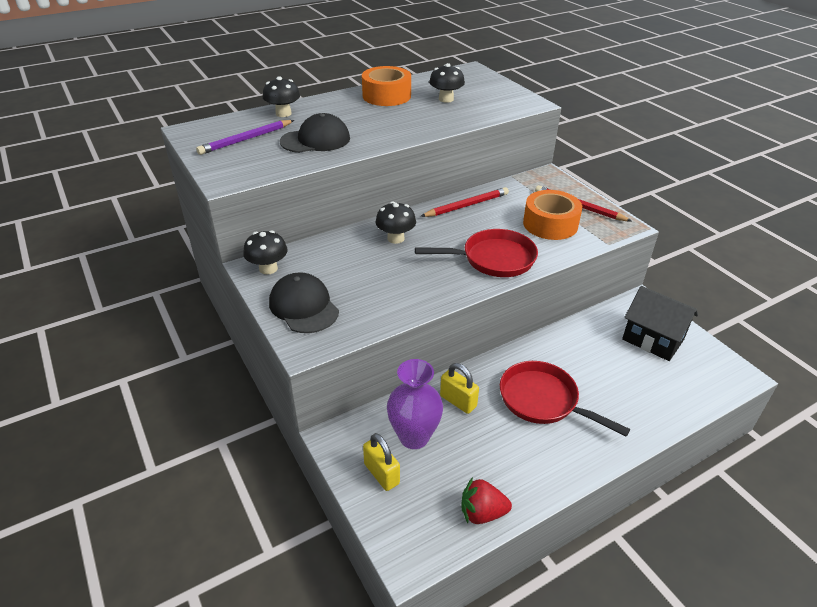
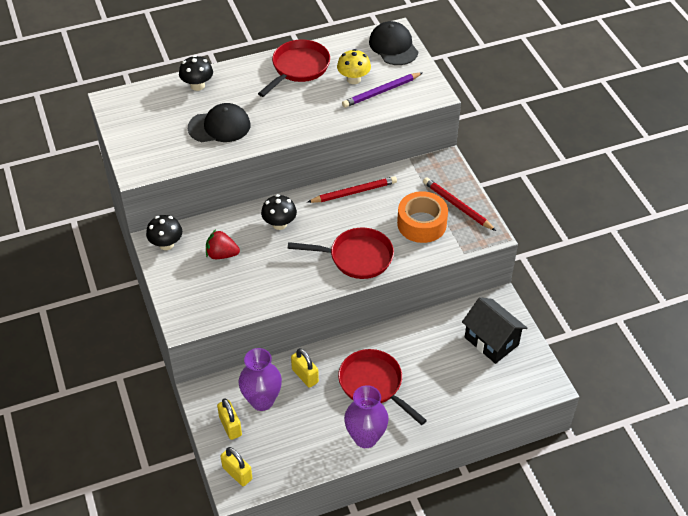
camera: 10 degrees right, 10 degrees up
purple pencil [196,120,294,155] -> purple pencil moved to [342,72,423,108]
black cap [269,272,339,333] -> black cap moved to [369,21,418,65]
orange tape [362,66,411,106] -> red pan [258,40,330,97]
black mushroom [429,63,465,103] -> yellow mushroom [337,49,371,84]
red strawberry [461,477,512,524] -> red strawberry moved to [206,229,240,259]
none -> yellow padlock [221,447,252,486]
none -> purple vase [344,385,389,448]

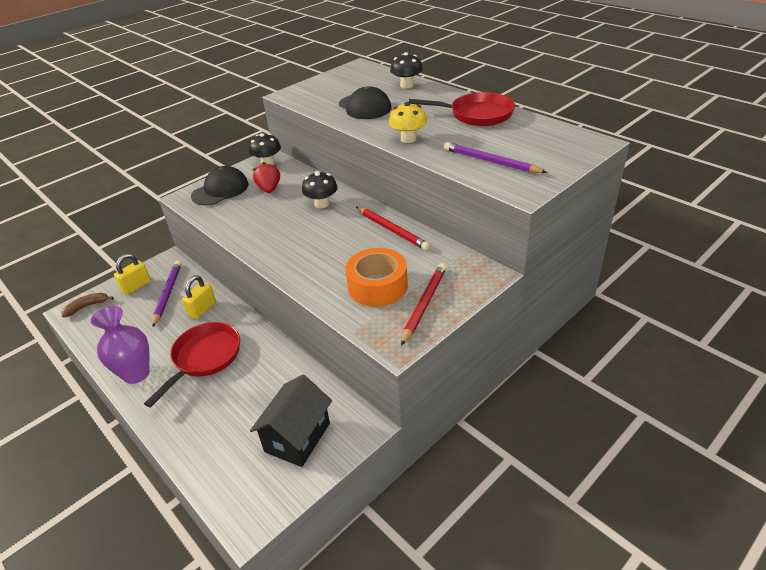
camera: 70 degrees right, 10 degrees down
yellow padlock [221,447,252,486] -> brown banana [62,293,114,317]
purple vase [238,348,282,411] -> purple pencil [152,261,181,327]
red pan [288,228,394,279] -> none
yellow mushroom [337,49,371,84] -> yellow mushroom moved to [389,102,427,143]
black cap [369,21,418,65] -> black cap moved to [191,166,248,205]

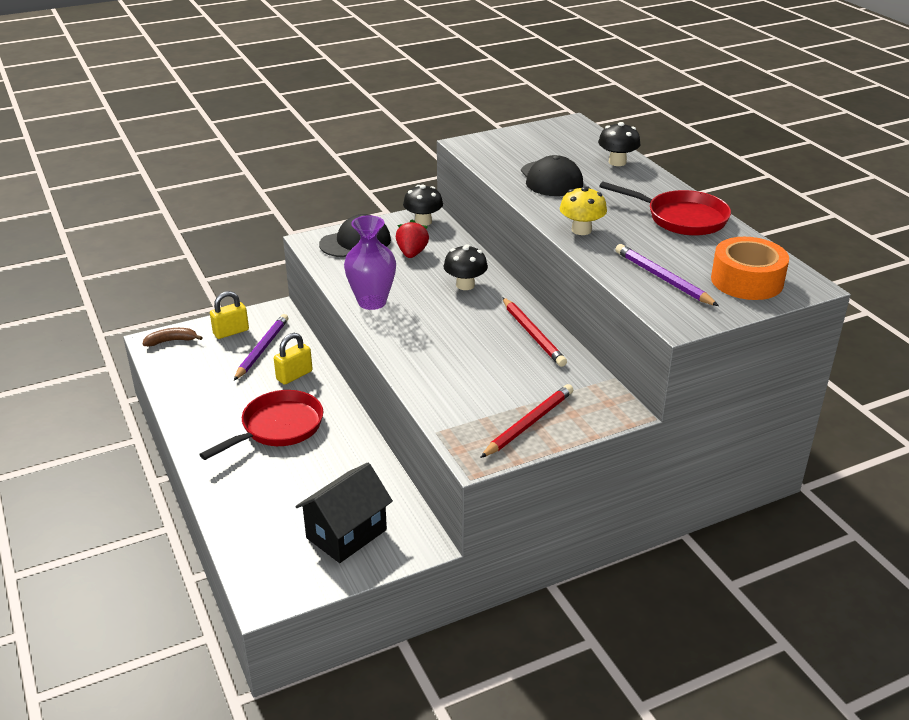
camera: 15 degrees right, 5 degrees down
purple vase [91,306,149,384] -> purple vase moved to [344,215,396,310]
orange tape [345,248,408,307] -> orange tape moved to [711,237,789,300]

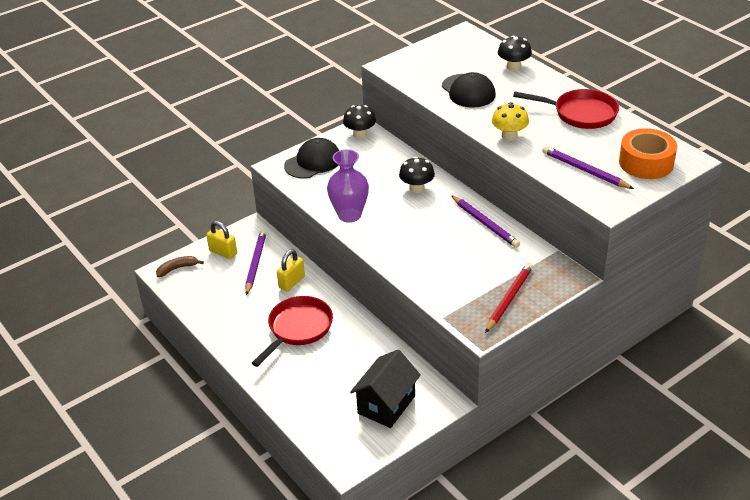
camera: 10 degrees left, 5 degrees up
yellow padlock [210,291,249,339] -> yellow padlock turned 75 degrees clockwise [206,221,237,259]
red strawberry [396,220,429,258] -> none
red pencil [502,297,567,367] -> purple pencil [451,195,520,248]

